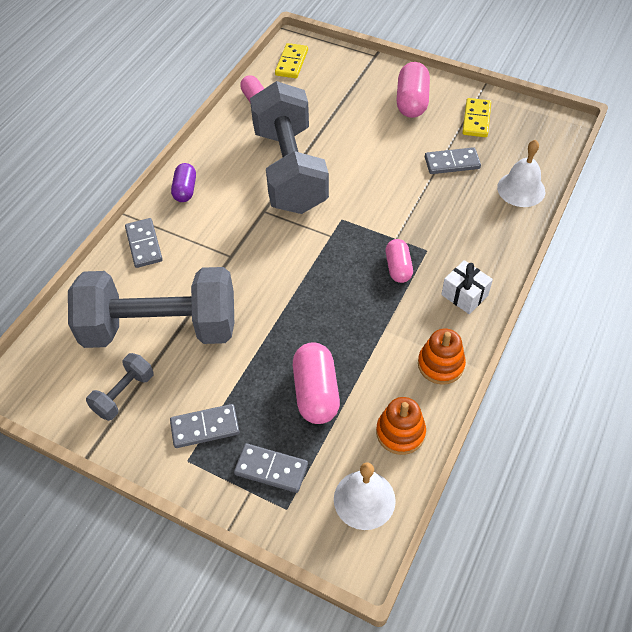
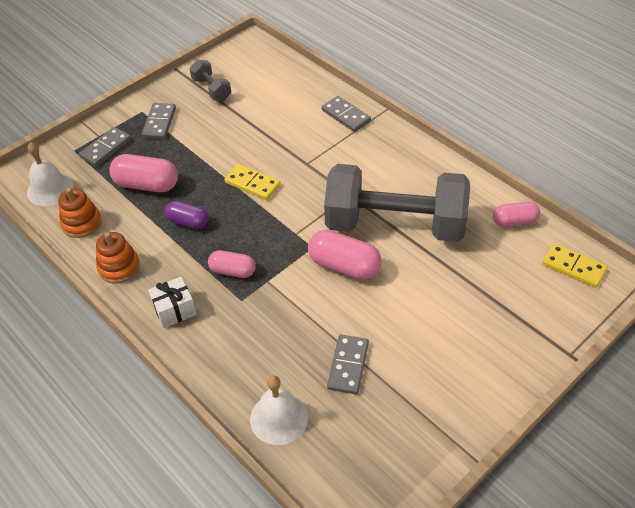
camera: 110 degrees right, 5 degrees down
grey dumbbell [68,267,234,348] -> none
grey domino [125,218,163,268] -> grey domino turned 45 degrees clockwise [322,96,371,132]
purple capsule [171,163,196,202] -> purple capsule moved to [165,201,209,229]
pink capsule [397,62,430,118] -> pink capsule moved to [308,230,382,280]
yellow domino [462,98,491,137] -> yellow domino moved to [225,164,281,200]

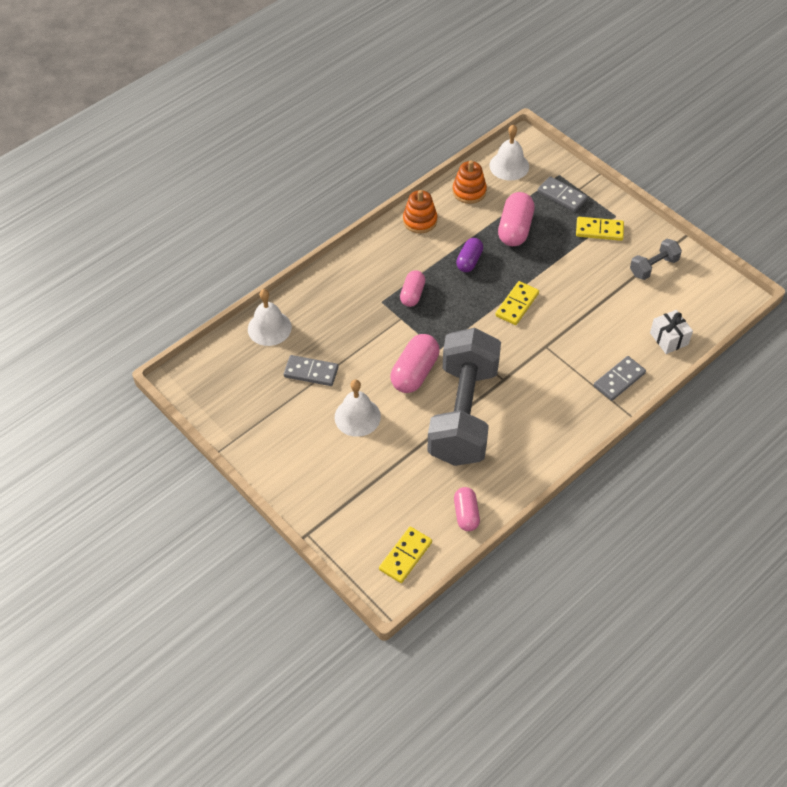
camera: 90 degrees right, 5 degrees up
grey domino [142,103,176,139] -> yellow domino [576,217,624,241]
white gift [148,277,197,328] -> white gift moved to [650,310,693,354]
none -> white bell [335,380,381,437]

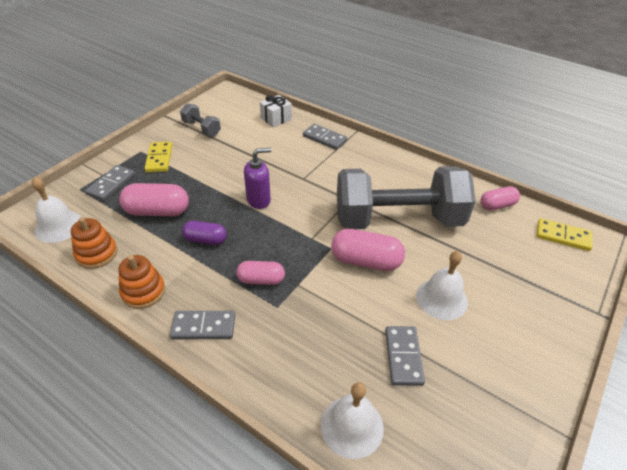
camera: 105 degrees left, 10 degrees down
yellow domino [495,281,539,325] -> purple soap dispenser [244,148,271,209]
none -> grey domino [170,311,235,340]

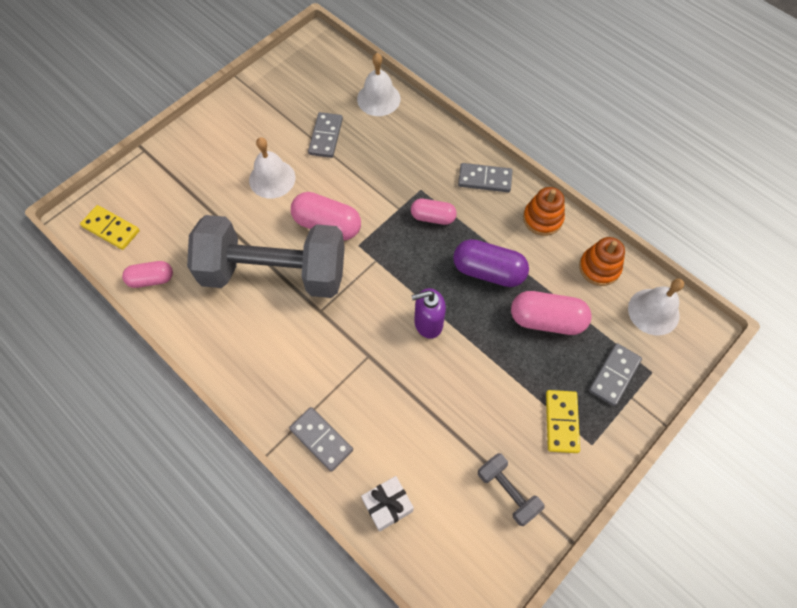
camera: 170 degrees left, 20 degrees up
purple capsule [182,221,227,245] -> purple capsule [453,239,529,287], size x1.57

